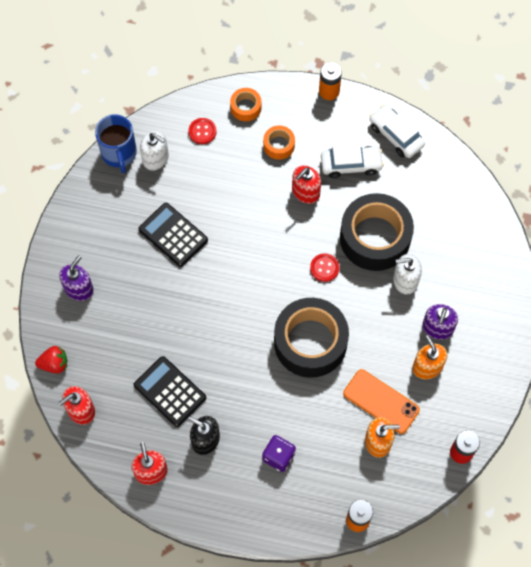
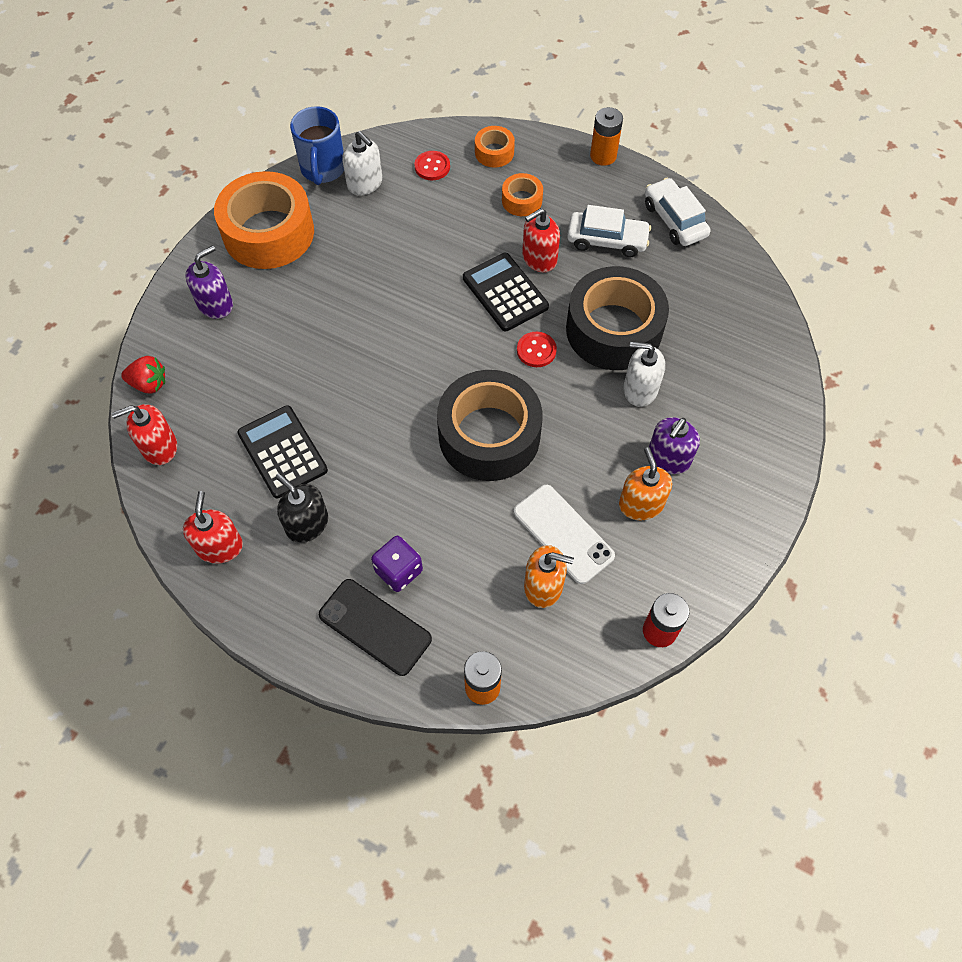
camera: 15 degrees right, 5 degrees down
black calculator [138,203,208,267] -> black calculator moved to [463,253,549,331]
orange phone [343,369,420,434] -> white phone [514,485,615,584]
none -> orange tape [214,171,314,269]
none -> black phone [319,579,432,676]

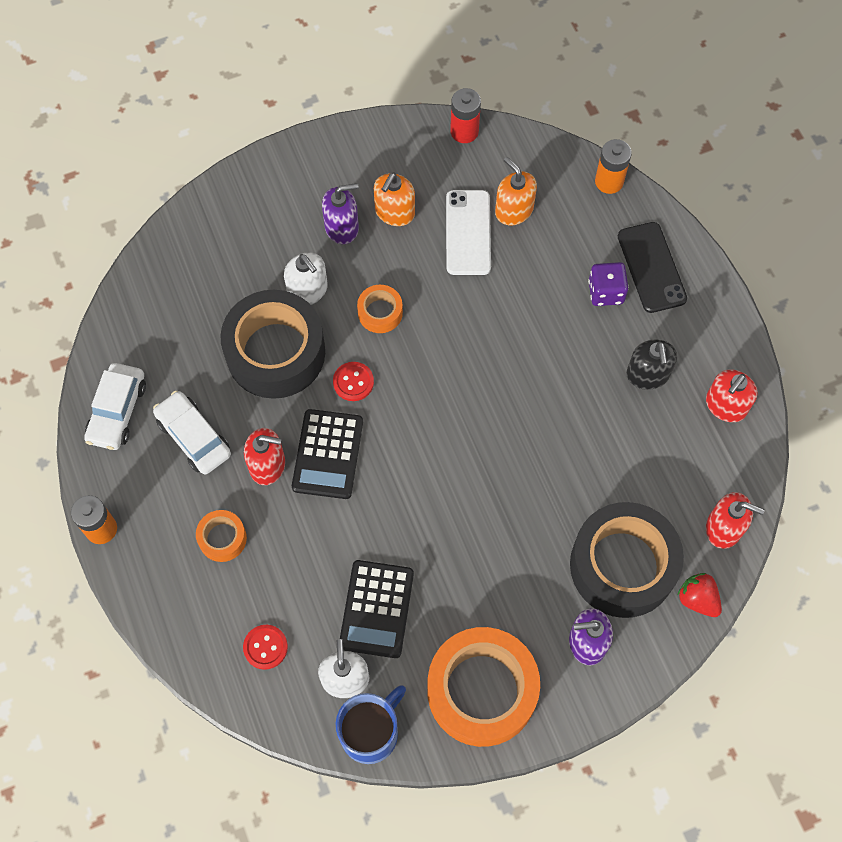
camera: 140 degrees left, 5 degrees up
black calculator [237,405,328,498] -> black calculator moved to [340,560,414,658]
black tape [437,370,543,481] -> black tape moved to [570,502,684,618]
orange tape [475,126,515,167] -> orange tape moved to [357,285,403,333]

